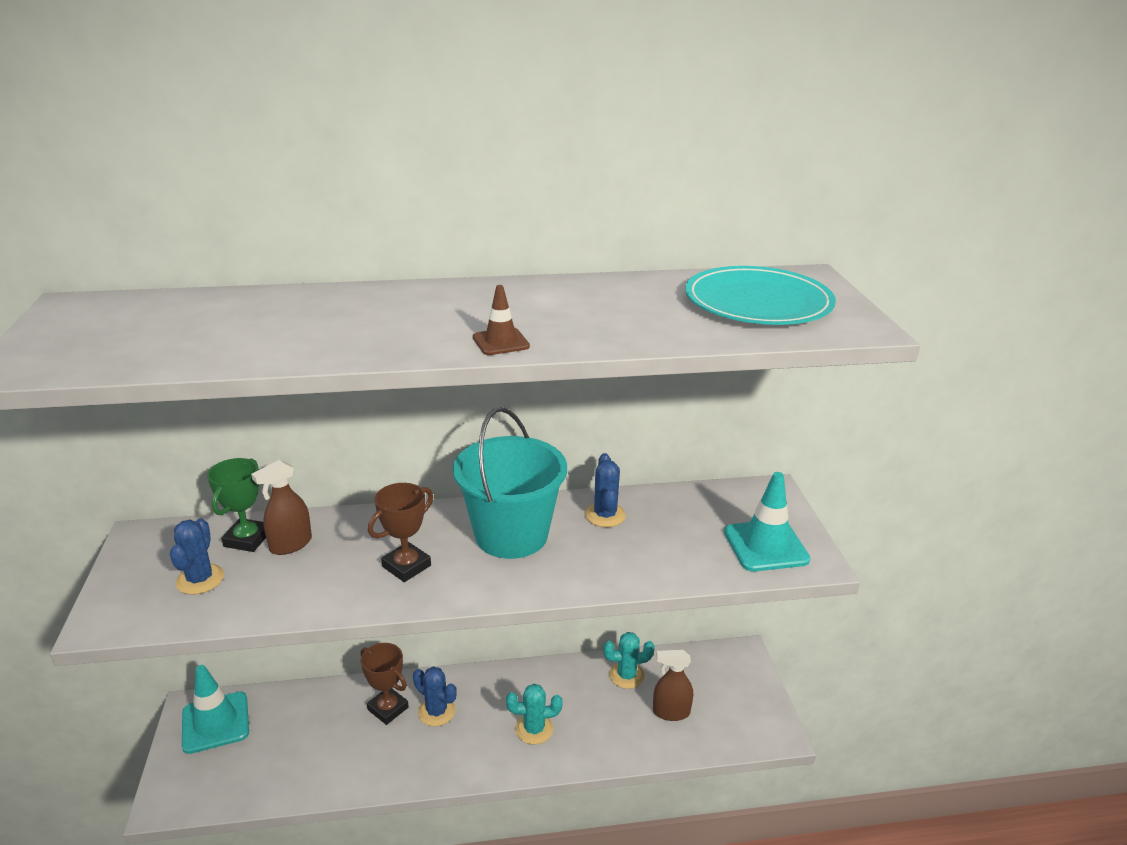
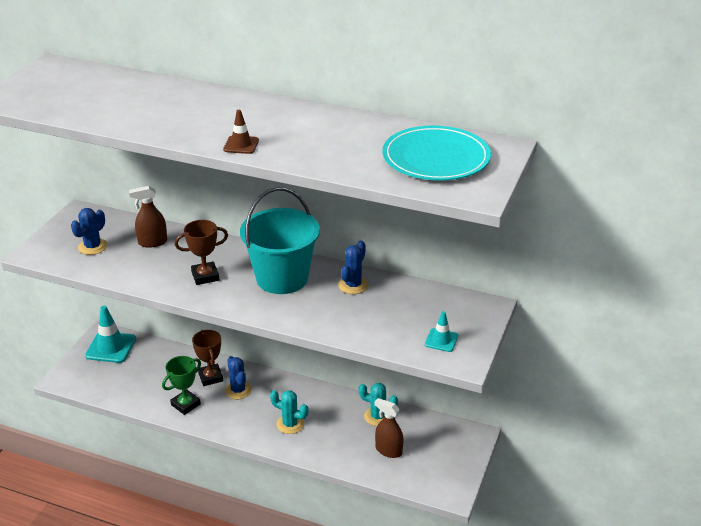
camera: 30 degrees right, 5 degrees up
green trophy [207,458,266,552] -> green trophy moved to [162,356,201,415]
turquoise traffic cone [724,472,810,572] -> turquoise traffic cone [425,311,458,352], size x0.55

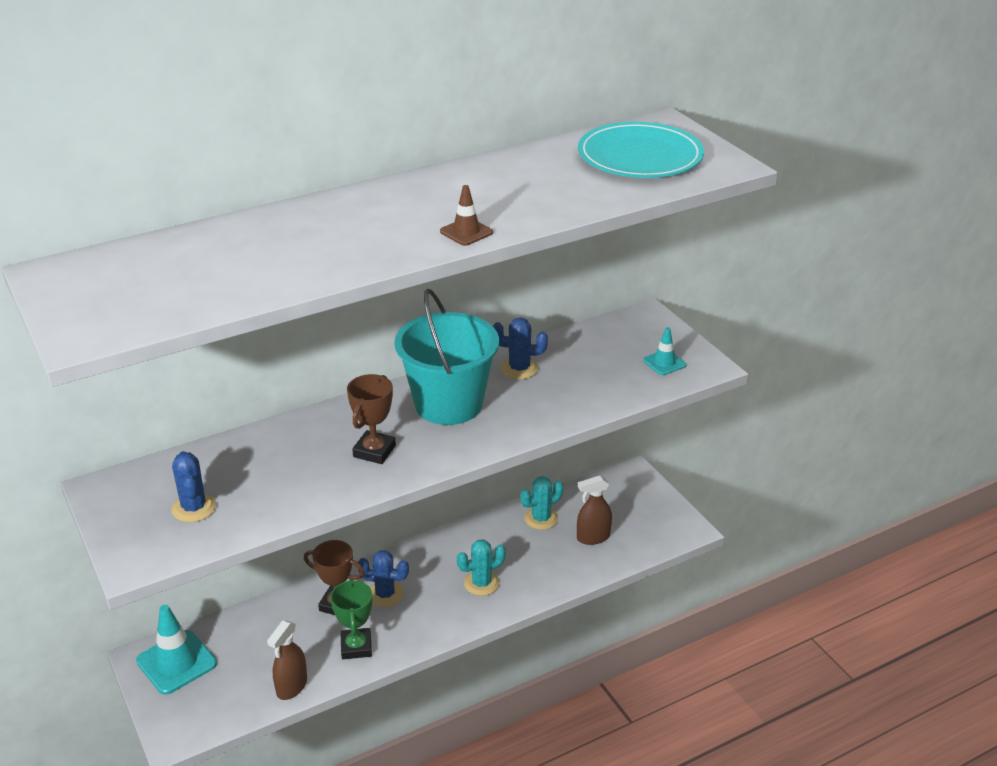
camera: 50 degrees left, 0 degrees up
brown spray bottle [129,186,167,248] -> brown spray bottle moved to [267,621,307,700]
blue cactus [338,240,369,294] -> blue cactus turned 60 degrees counterclockwise [493,318,548,379]

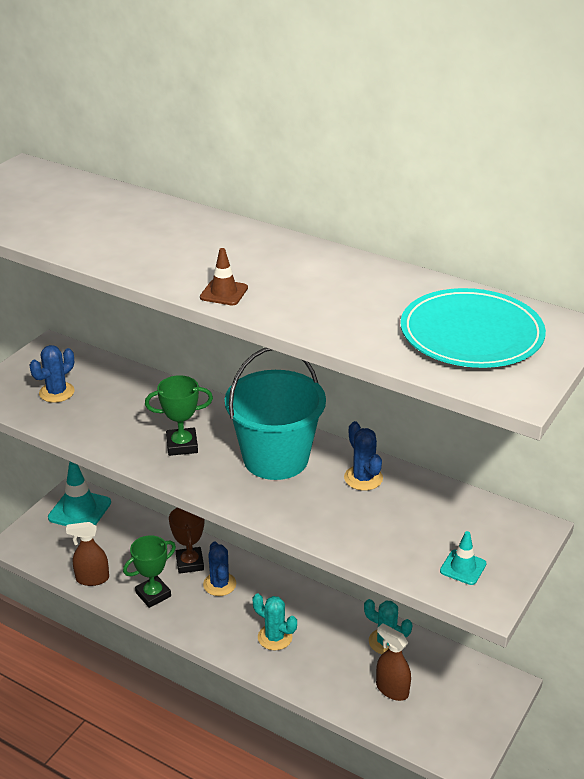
camera: 60 degrees right, 0 degrees up
brown trophy [347,374,396,464] -> green trophy [145,375,213,456]

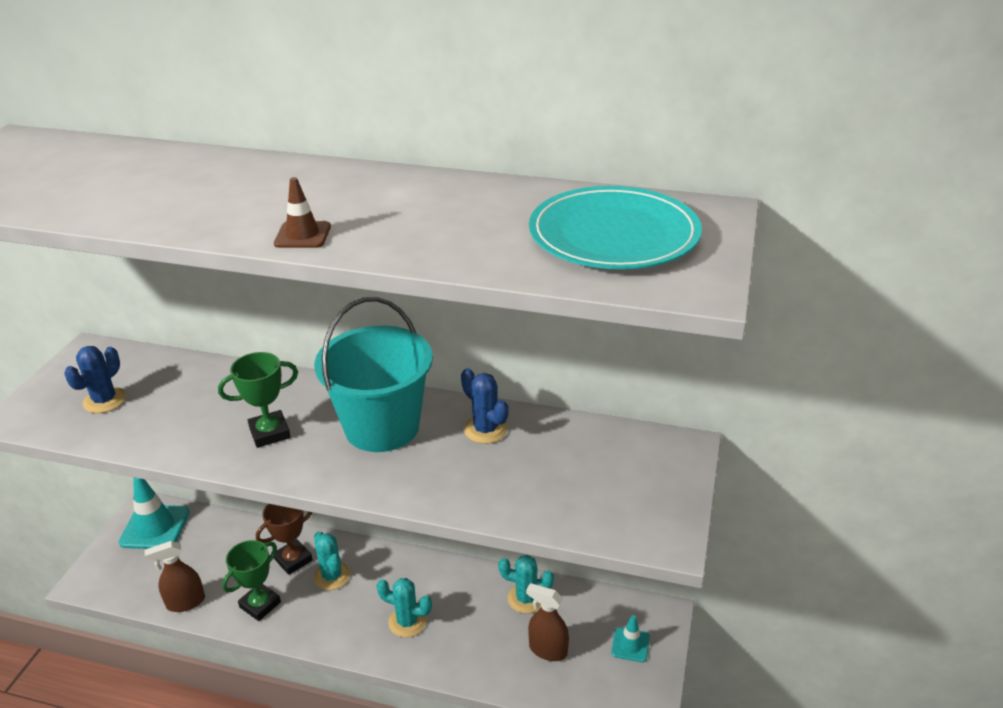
camera: 15 degrees left, 0 degrees up
brown trophy [169,508,204,574] -> brown trophy turned 75 degrees clockwise [256,504,313,575]
blue cactus [203,542,236,596] -> turquoise cactus [314,531,350,590]
turquoise traffic cone [440,531,486,585] -> turquoise traffic cone moved to [611,615,650,662]

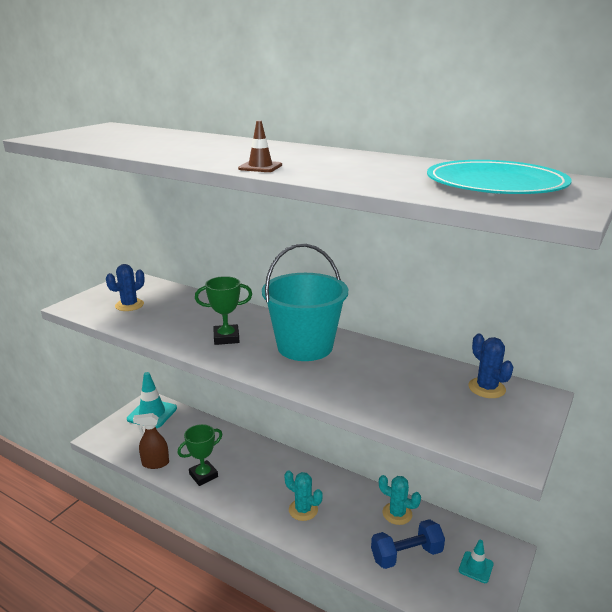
camera: 15 degrees right, 10 degrees down
brown trophy [256,504,313,575] -> none
turquoise cactus [314,531,350,590] -> none
blue cactus [461,368,508,444] -> blue cactus moved to [468,334,513,398]
brown spray bottle [526,583,569,661] -> blue dumbbell [371,519,445,569]

